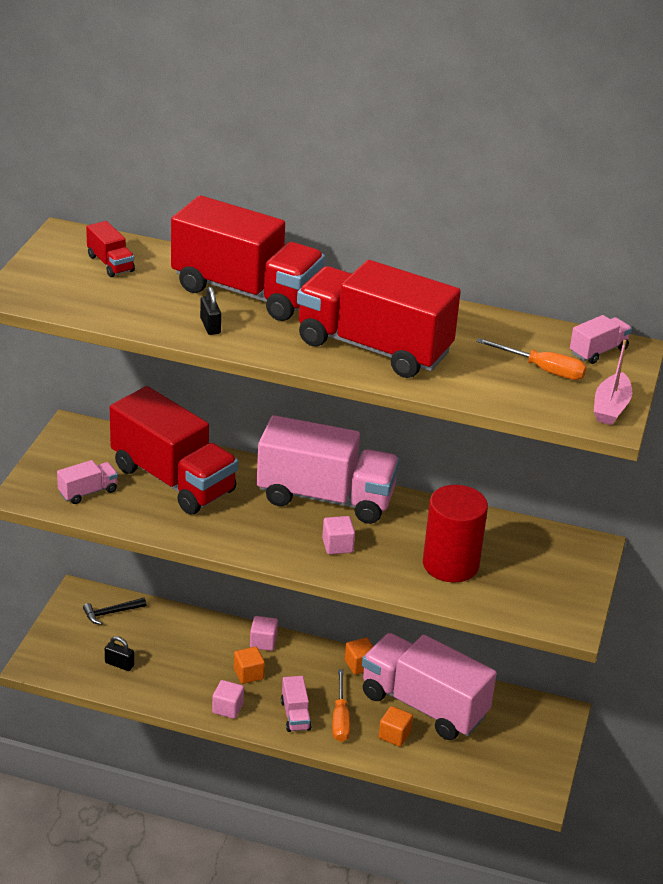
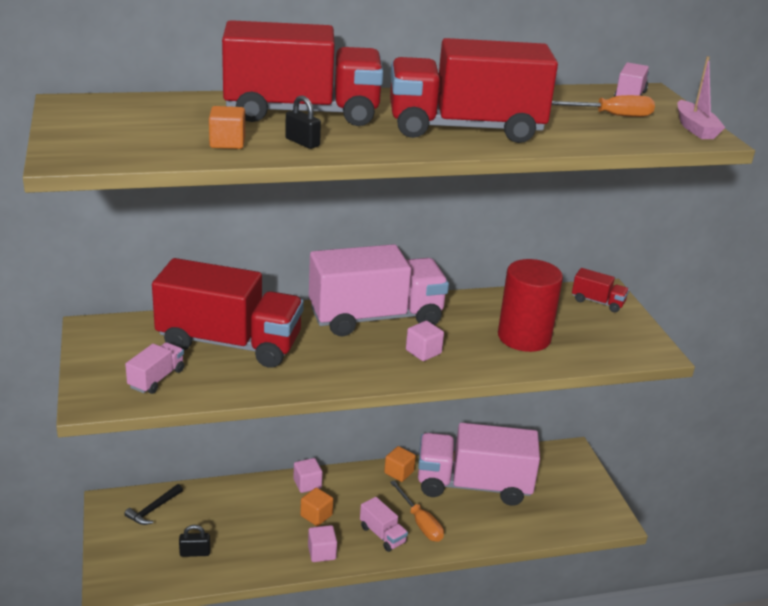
camera: 30 degrees left, 5 degrees down
red truck [86,221,135,277] -> red truck moved to [572,268,629,312]
orange cube [379,706,413,747] -> orange cube moved to [209,106,245,149]

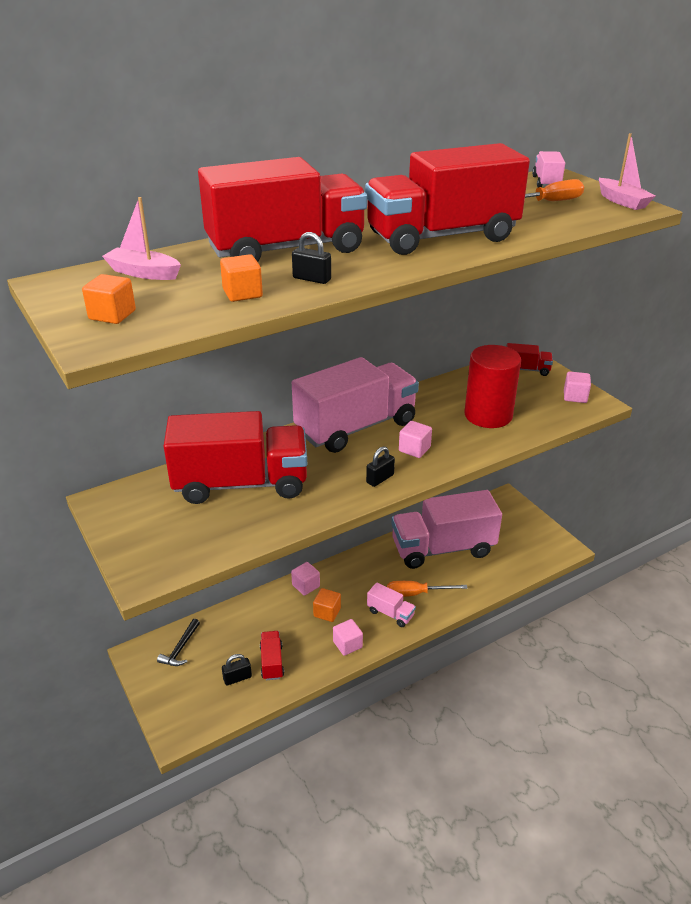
camera: 15 degrees left, 5 degrees up
pink truck [125,342,184,394] -> none
orange cube [384,446,416,482] -> orange cube moved to [82,274,136,324]
orange screwdriver [390,480,444,542] -> orange screwdriver turned 135 degrees clockwise [387,581,468,597]
none -> pink boat [102,197,181,280]
none -> red truck [260,631,284,680]
none -> black padlock [366,446,395,487]
none -> pink cube [564,371,591,403]

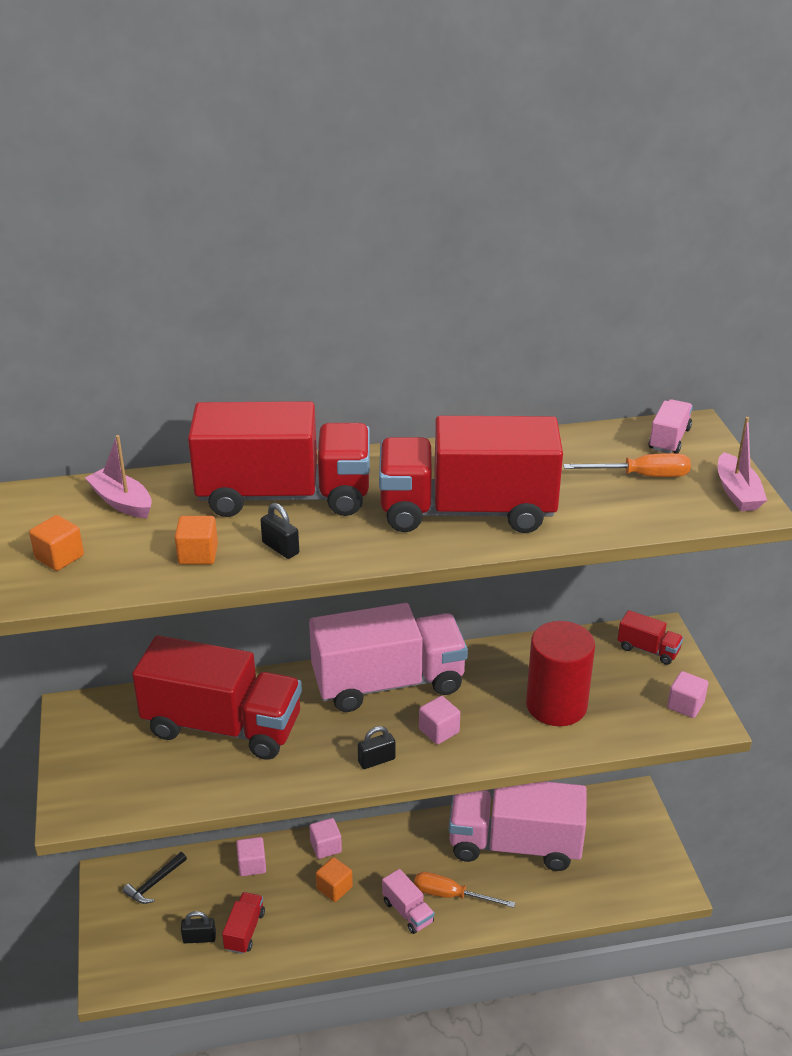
camera: 20 degrees right, 0 degrees up
pink cube [333,619,363,656] -> pink cube moved to [236,837,266,876]

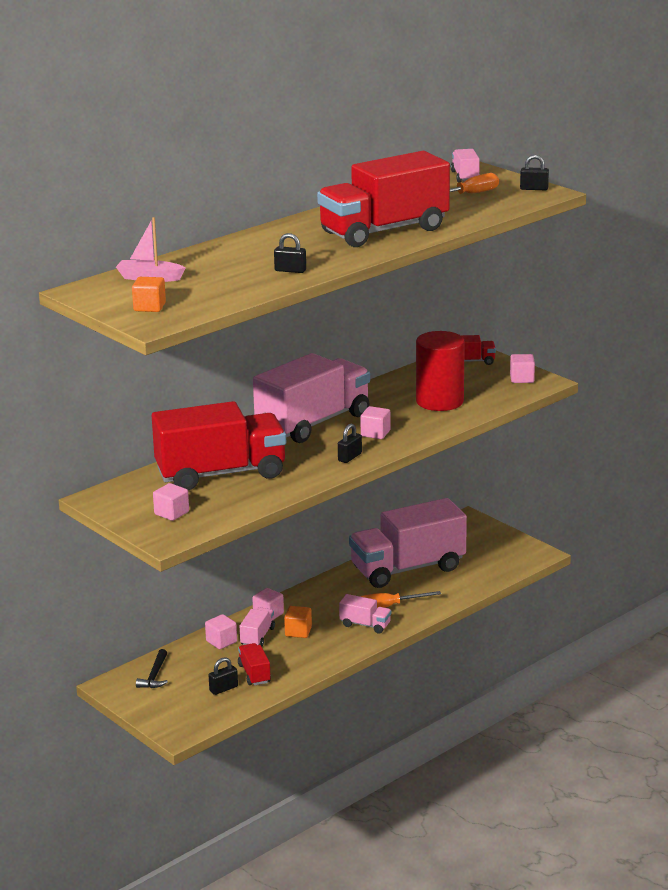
camera: 30 degrees left, 10 degrees down
orange cube [175,516,218,565] -> none
red truck [188,401,370,517] -> none
pink boat [718,417,767,511] -> black padlock [520,155,549,190]
none -> pink cube [153,483,189,521]
none -> pink truck [240,607,275,647]

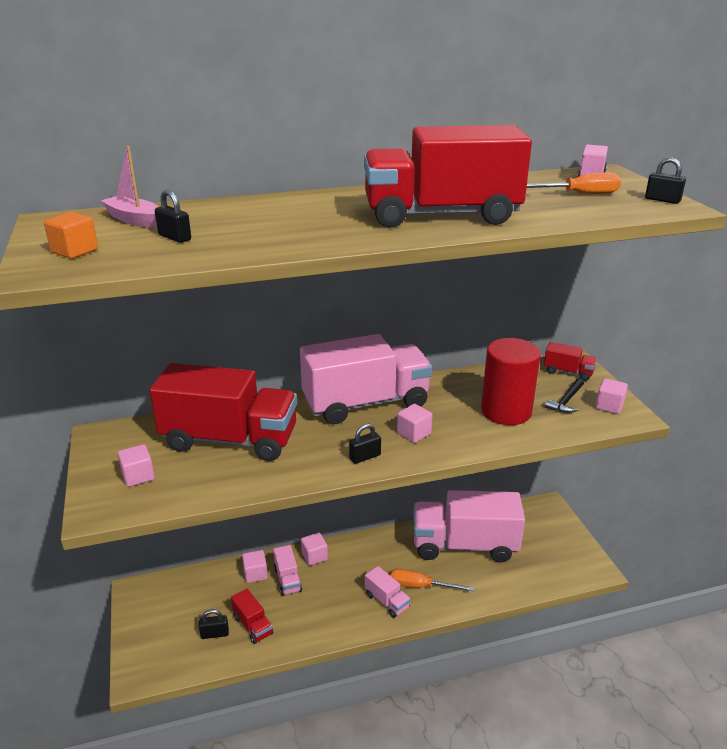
camera: 25 degrees right, 5 degrees up
black hammer [136,649,168,688] -> black hammer moved to [545,378,584,413]
red truck [238,643,271,685] -> red truck turned 135 degrees clockwise [231,589,273,644]
pink truck [240,607,275,647] -> pink truck turned 120 degrees clockwise [273,545,302,596]
black padlock [274,233,306,273] -> black padlock moved to [155,190,191,243]
orange cube [284,606,312,638] -> none

